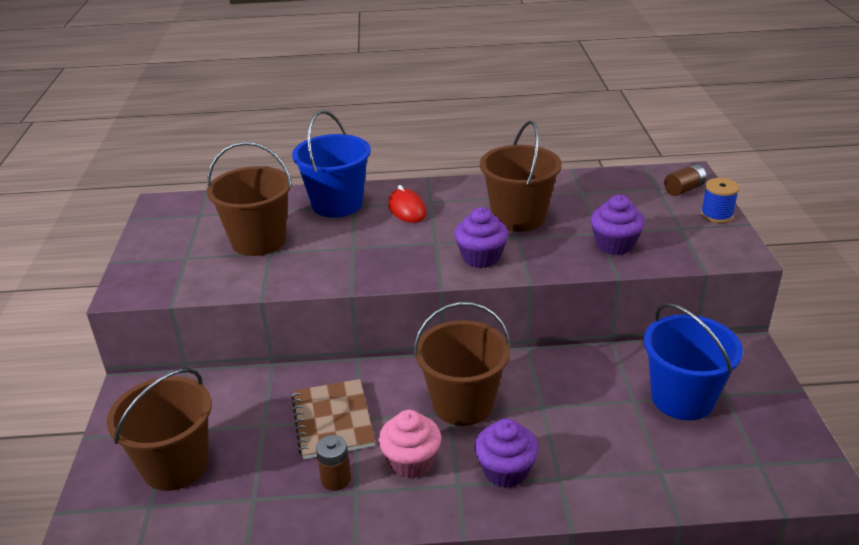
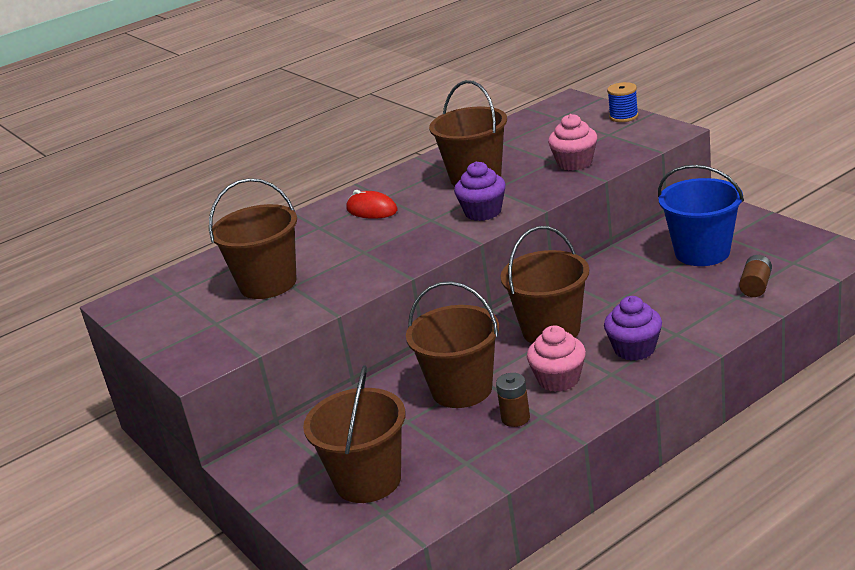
camera: 30 degrees left, 5 degrees down
brown notebook [291,379,375,459] -> brown bucket [406,281,499,408]
blue bucket [292,111,371,217] -> none
purple cupcake [591,195,645,255] -> pink cupcake [548,114,597,170]
brown battery [664,164,707,196] -> brown battery moved to [739,255,772,297]

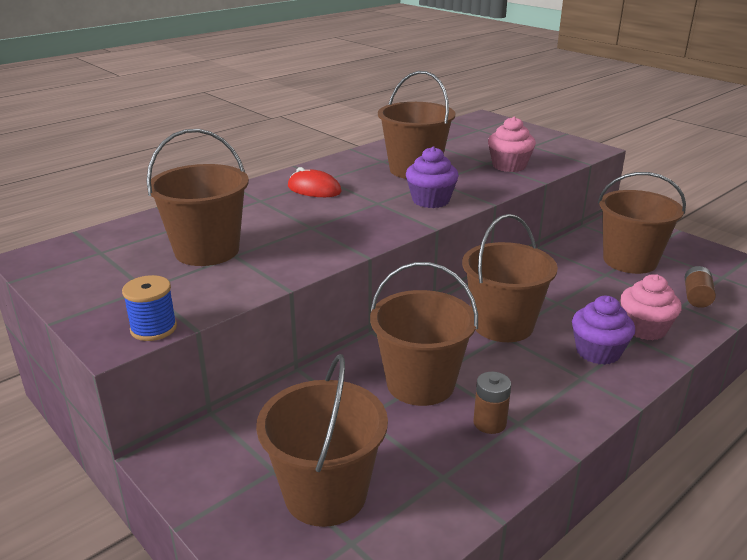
camera: 10 degrees left, 0 degrees up
pink cupcake [527,326,586,392] -> pink cupcake moved to [620,274,682,340]
blue spool [607,82,639,122] -> blue spool moved to [122,275,177,341]
blue bucket [658,165,744,266] -> brown bucket [598,172,686,274]

